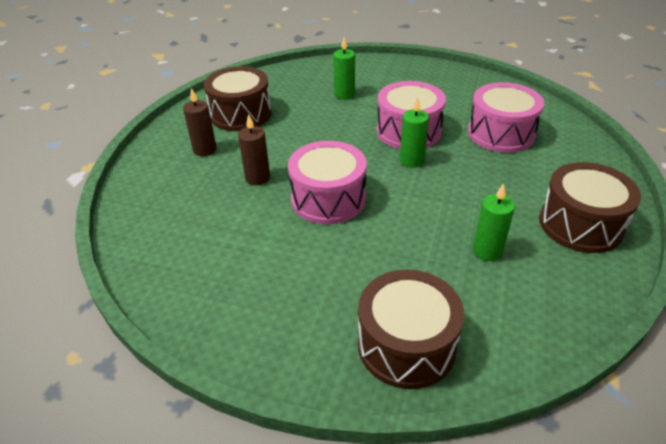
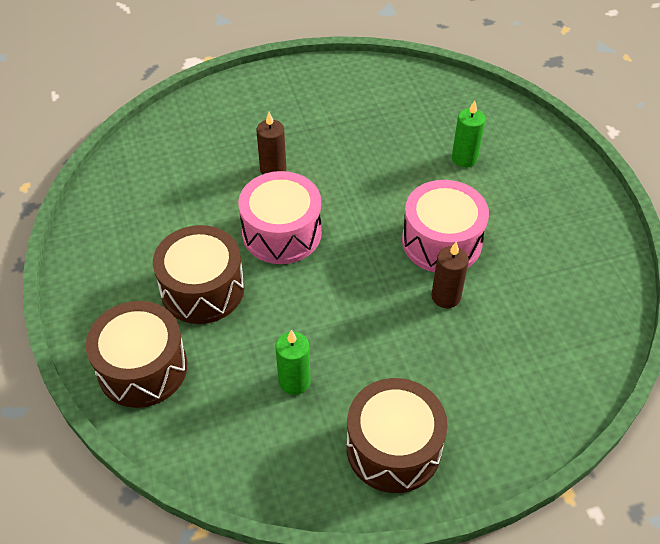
camera: 55 degrees right, 10 degrees up
brown candle [183,88,217,156] -> brown candle moved to [431,242,469,308]
brown drum [204,66,272,131] -> brown drum moved to [153,225,245,324]
green candle [400,97,429,167] -> none
pink drum [468,82,544,153] -> none

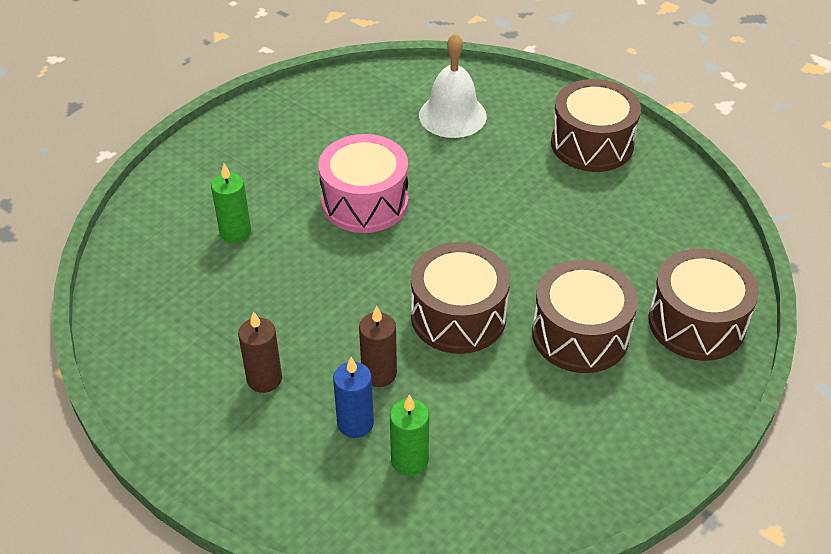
camera: 125 degrees left, 5 degrees down
pink drum [238,171,322,264] -> brown drum [411,242,510,354]
green candle [275,330,310,395] -> green candle moved to [390,395,429,476]
brown candle [431,242,469,308] -> brown candle moved to [238,311,282,393]
none -> blue candle [333,357,374,438]
none -> white bell [419,33,487,138]

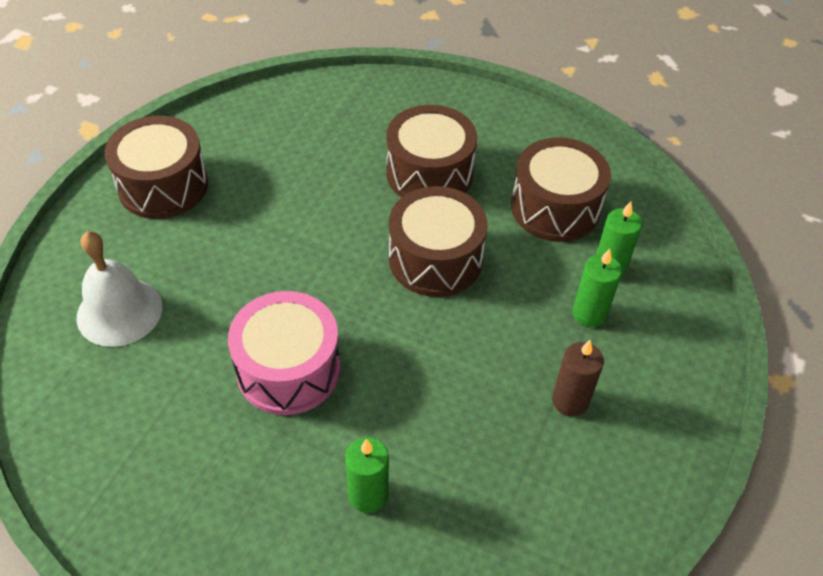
camera: 105 degrees left, 5 degrees up
blue candle [333,357,374,438] -> green candle [572,249,622,327]
brown candle [359,306,397,387] -> none
brown drum [648,248,759,361] -> brown drum moved to [511,137,611,242]

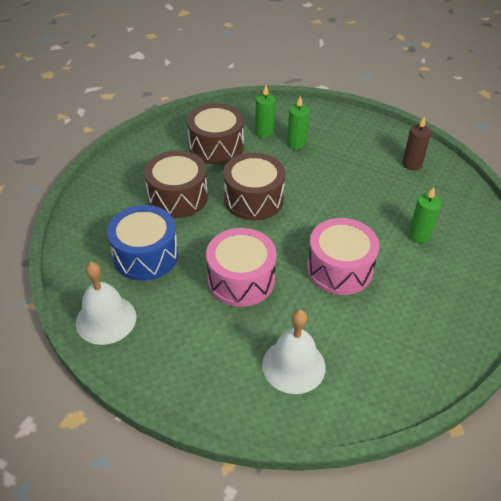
camera: 85 degrees left, 5 degrees down
brown drum [105,116,208,219] -> none
brown candle [552,340,604,416] -> brown candle moved to [402,116,431,171]
none -> white bell [76,262,136,345]
none -> blue drum [107,205,178,281]
none -> pink drum [206,228,276,307]

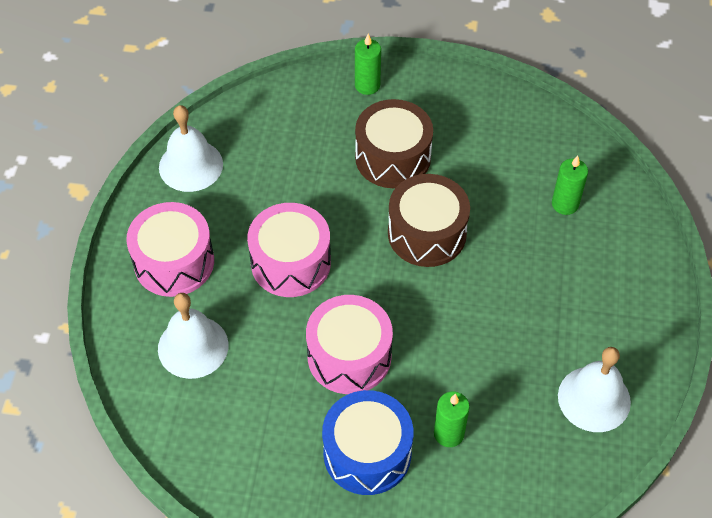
camera: 70 degrees right, 10 degrees up
blue drum [107,205,178,281] -> blue drum moved to [322,390,414,495]
brown drum [187,103,244,164] -> none
green candle [287,95,309,149] -> green candle moved to [355,34,381,95]
brown candle [402,116,431,171] -> white bell [558,347,631,432]
none -> pink drum [126,202,214,297]

